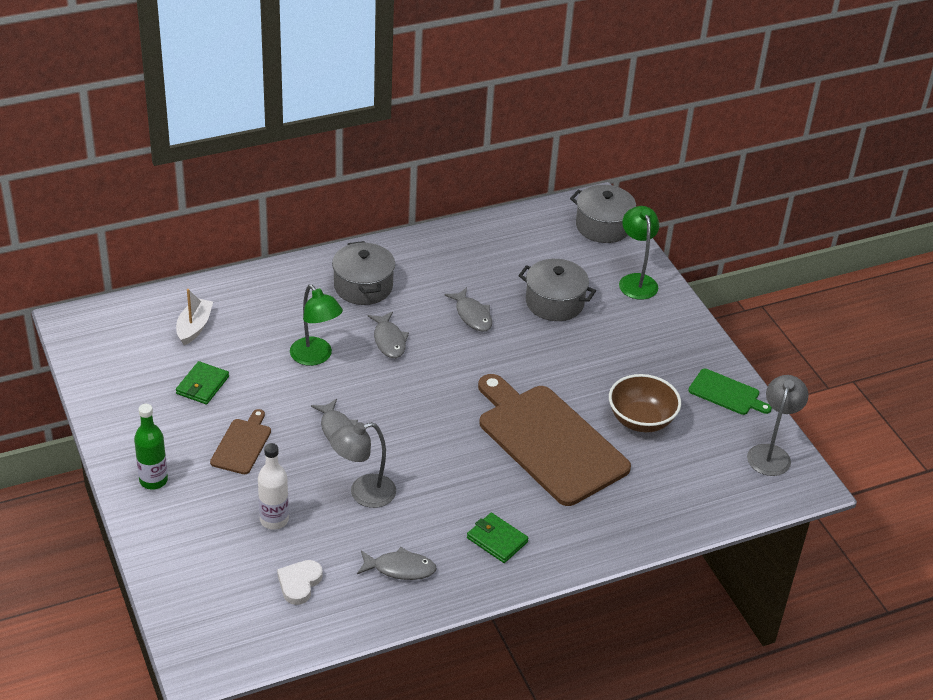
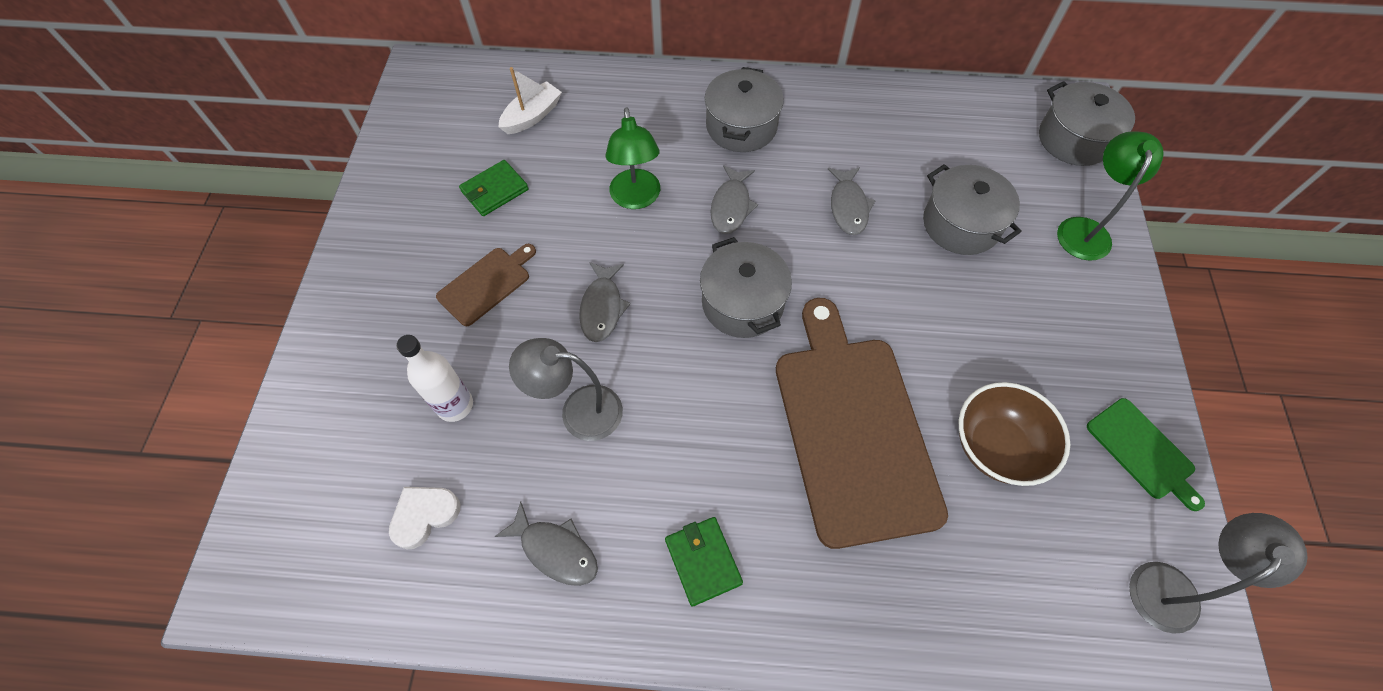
camera: 30 degrees right, 20 degrees up
green bottle [134,404,168,490] -> none
none -> grey pot [700,237,792,338]

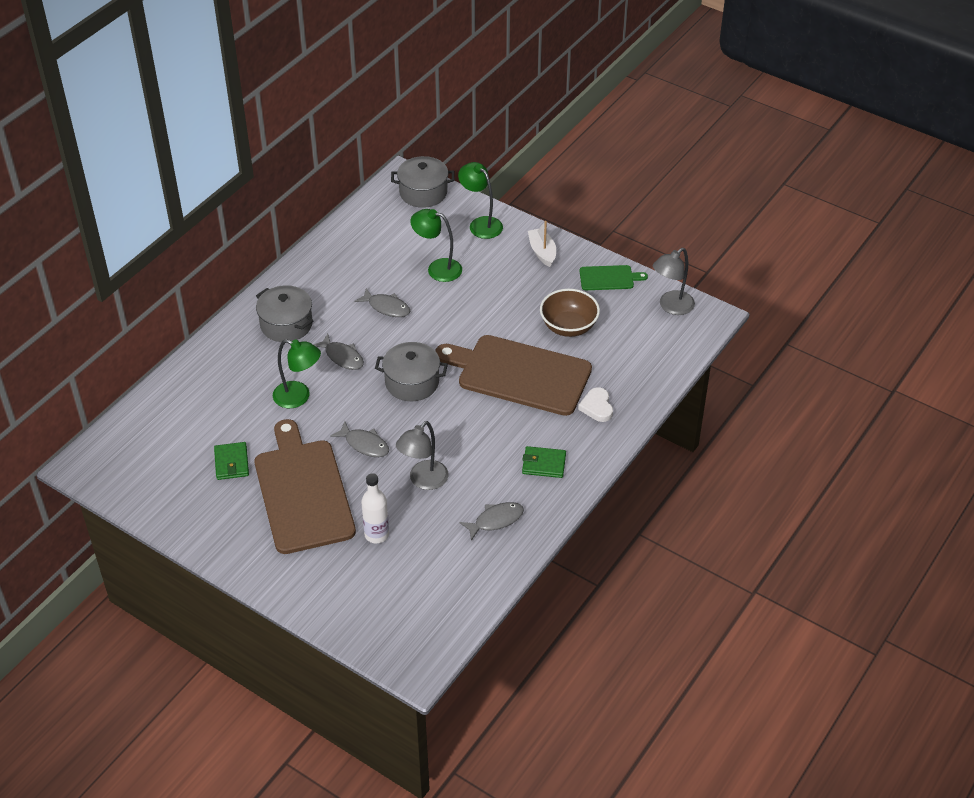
camera: 60 degrees left, 15 degrees down
white heart [389,487,460,549] -> white heart moved to [578,387,613,422]
brown cutting board [436,244,536,326] -> brown cutting board [255,419,356,554], size x2.19
white boat [498,67,562,134] -> white boat moved to [528,221,556,267]
grey pot [923,164,1022,255] -> green lamp [410,209,462,282]
grey lamp [1129,513,1308,634] -> grey lamp turned 120 degrees counterclockwise [653,248,695,315]

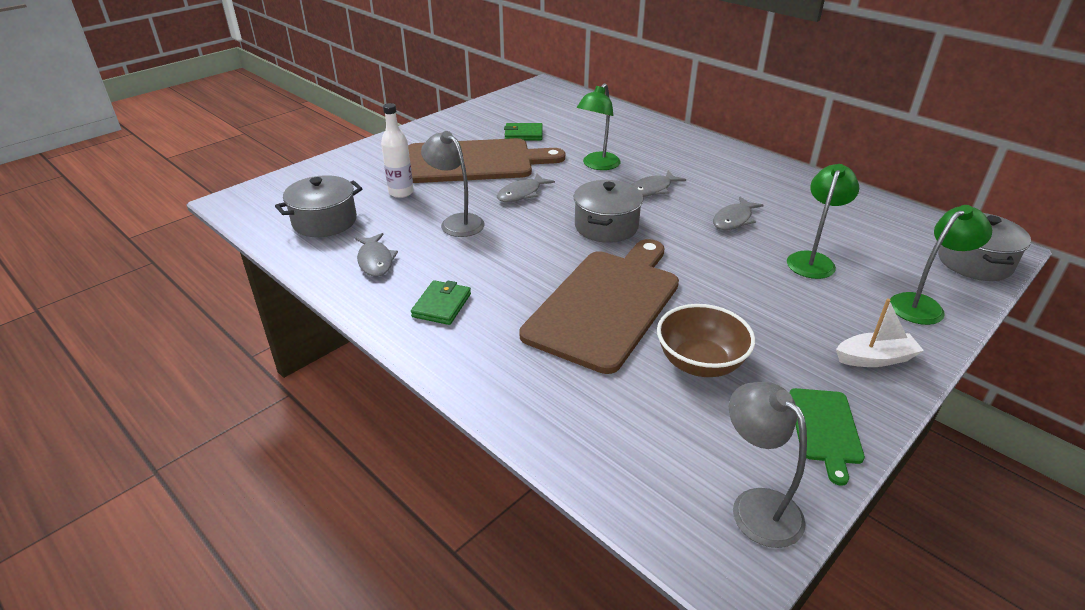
camera: 100 degrees right, 10 degrees down
grey pot [256,285,313,342] -> grey pot moved to [275,175,363,237]
white heart [578,387,613,422] -> none

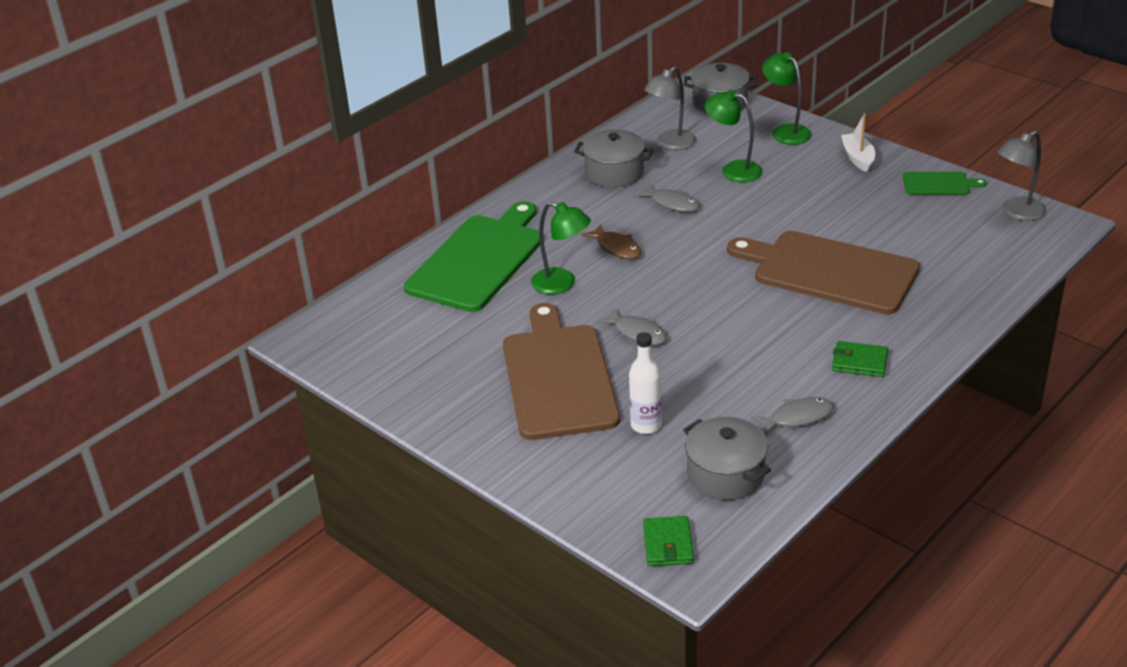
camera: 90 degrees left, 0 degrees up
grey lamp [421,131,485,237] -> grey lamp moved to [644,66,696,150]
green wallet [504,123,543,141] -> green wallet moved to [643,516,694,566]
grey pot [574,180,643,243] -> grey pot moved to [574,130,653,188]
grey fish [632,170,686,197] -> brown fish [581,224,641,259]
brown bowl [657,304,755,377] -> none
none -> green cutting board [404,201,540,312]

